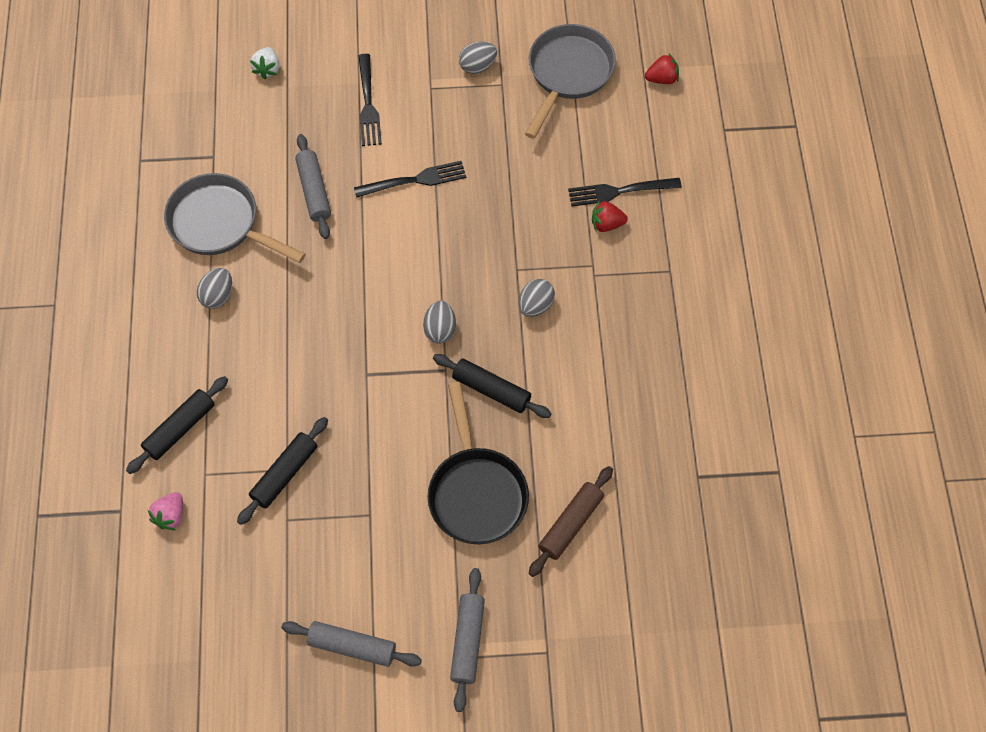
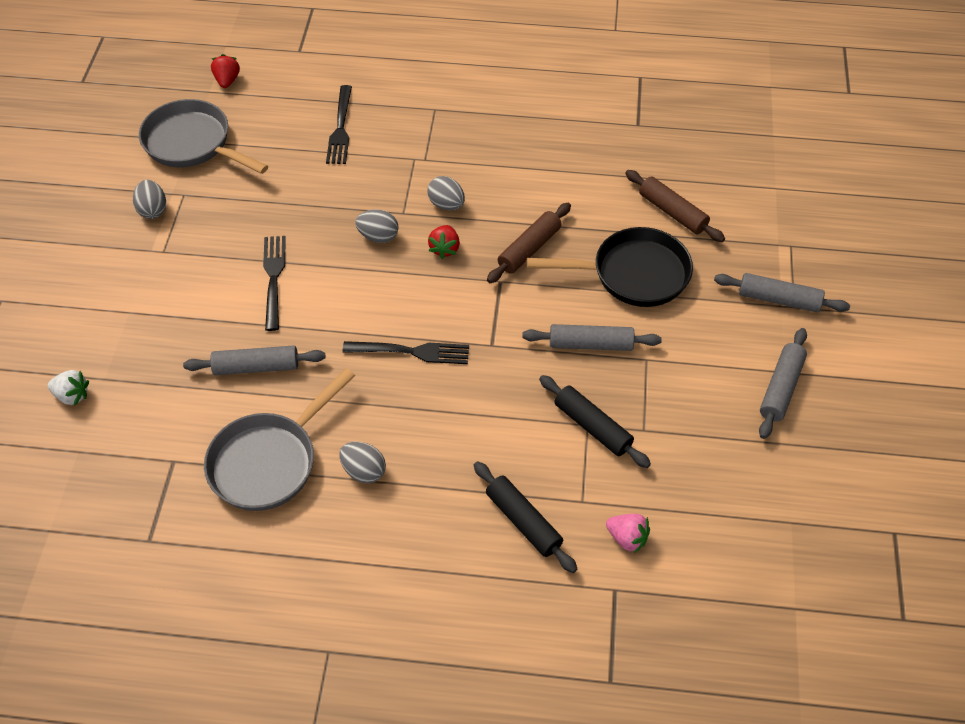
camera: 80 degrees left, 10 degrees down
black fork [358,54,382,146] -> black fork moved to [343,341,469,364]
grey egg [423,301,456,344] -> grey egg moved to [355,209,399,243]
black rolling pin [433,354,552,418] -> brown rolling pin [487,203,571,283]
red strawberry [592,200,628,232] -> red strawberry moved to [428,225,460,259]
none -> grey rolling pin [522,324,662,351]

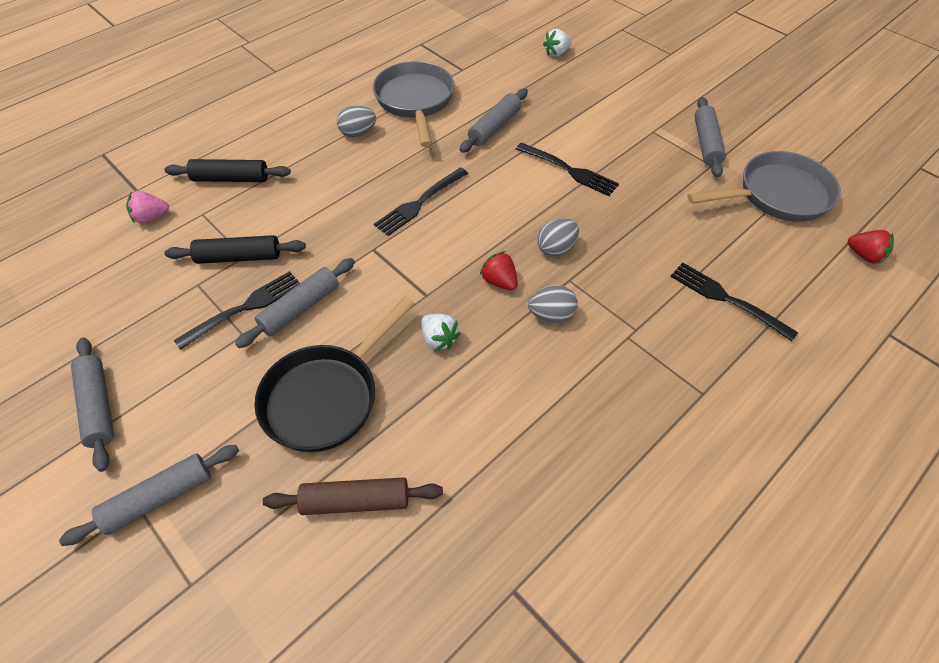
camera: 130 degrees right, 0 degrees up
grey egg [133,180,166,219] -> grey rolling pin [695,97,726,177]
brown rolling pin [487,203,571,283] -> white strawberry [421,314,460,351]
none -> black fork [174,271,300,350]

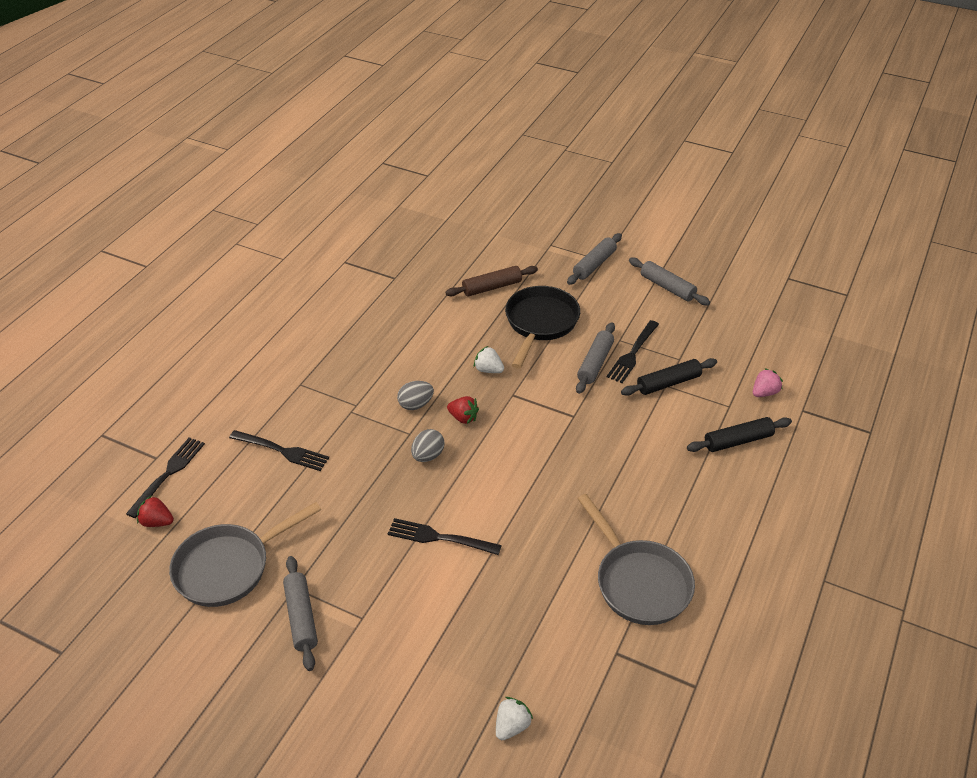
camera: 160 degrees right, 10 degrees down
grey egg [337,105,376,137] -> none
black fork [374,167,468,236] -> black fork moved to [126,437,205,518]
grey rolling pin [460,88,528,153] -> none

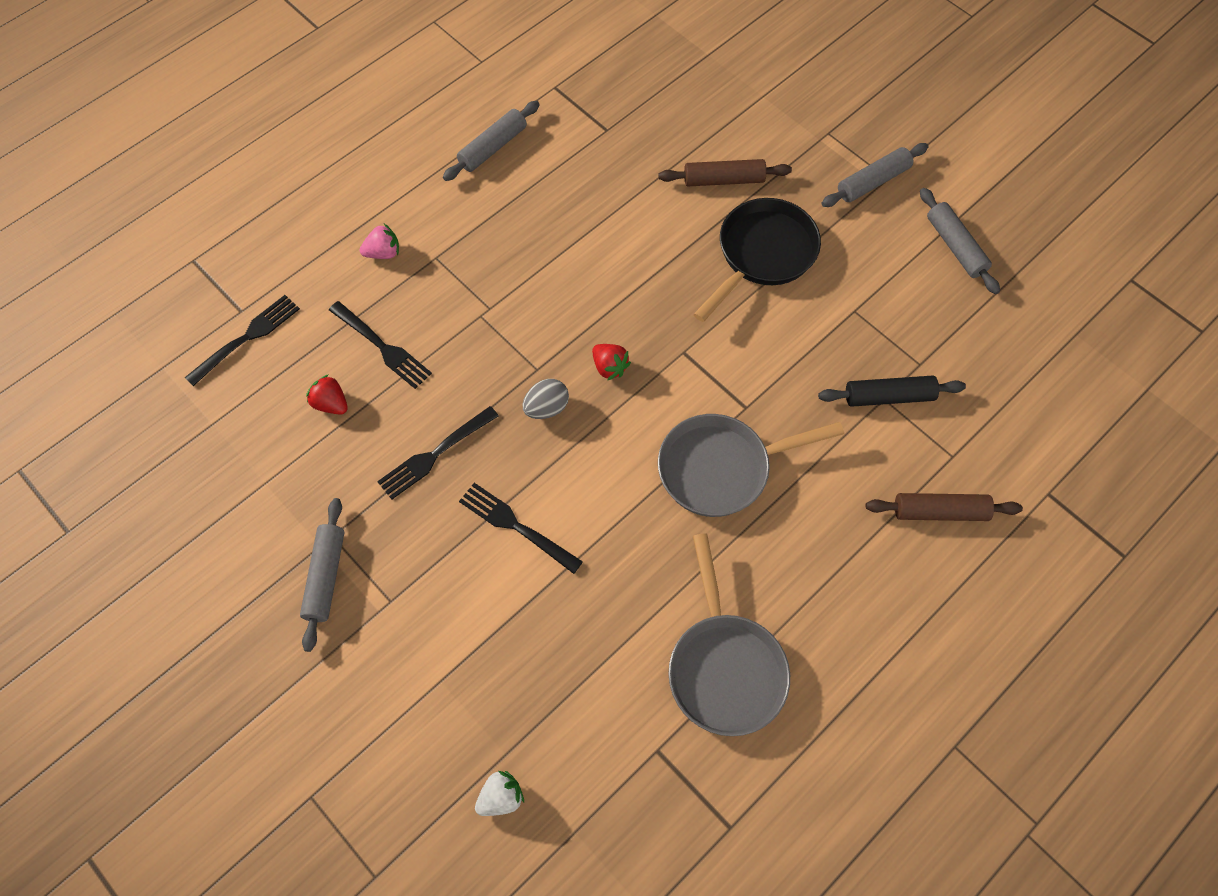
camera: 20 degrees right, 20 degrees up
red strawberry [137,495,174,527] -> red strawberry moved to [306,374,348,415]
grey pan [169,502,322,607] -> grey pan moved to [658,414,844,517]
grey egg [397,381,434,410] -> none
white strawberry [474,346,504,373] -> none
grey rolling pin [576,322,615,394] -> grey rolling pin moved to [443,101,540,181]
black fork [606,320,659,383] -> black fork moved to [377,406,499,499]
black rolling pin [687,417,792,452] -> brown rolling pin [866,493,1023,521]
pink strawberry [753,368,783,397] -> pink strawberry moved to [360,224,399,259]

